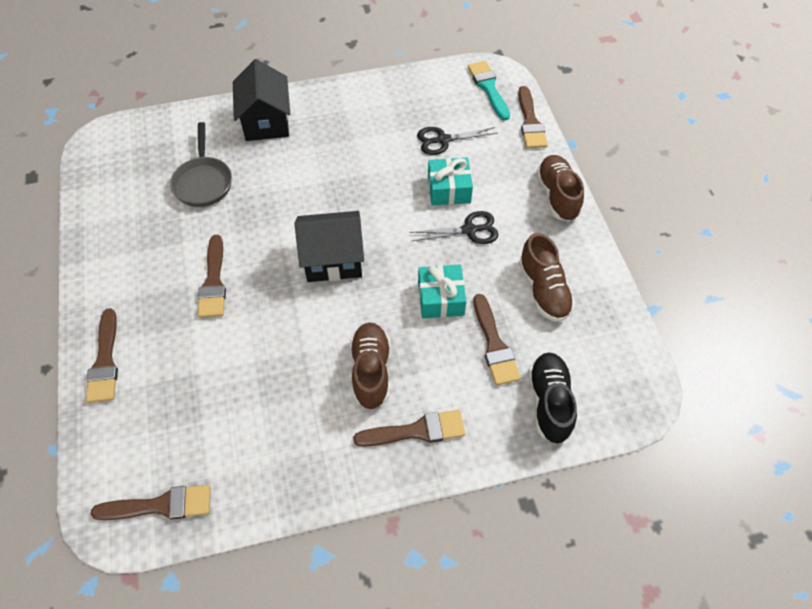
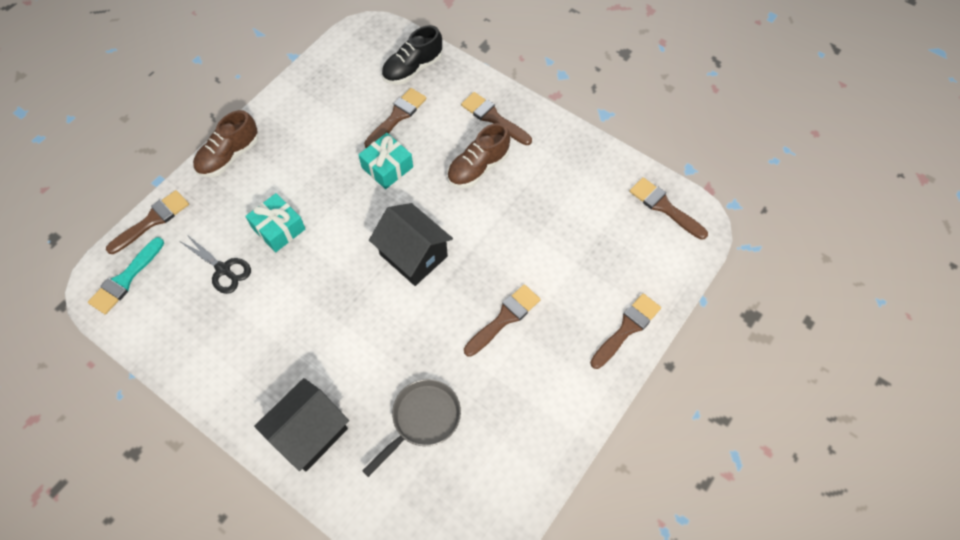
camera: 130 degrees left, 5 degrees up
black scissors [410,211,498,244] -> none
brown shoe [519,233,575,322] -> none

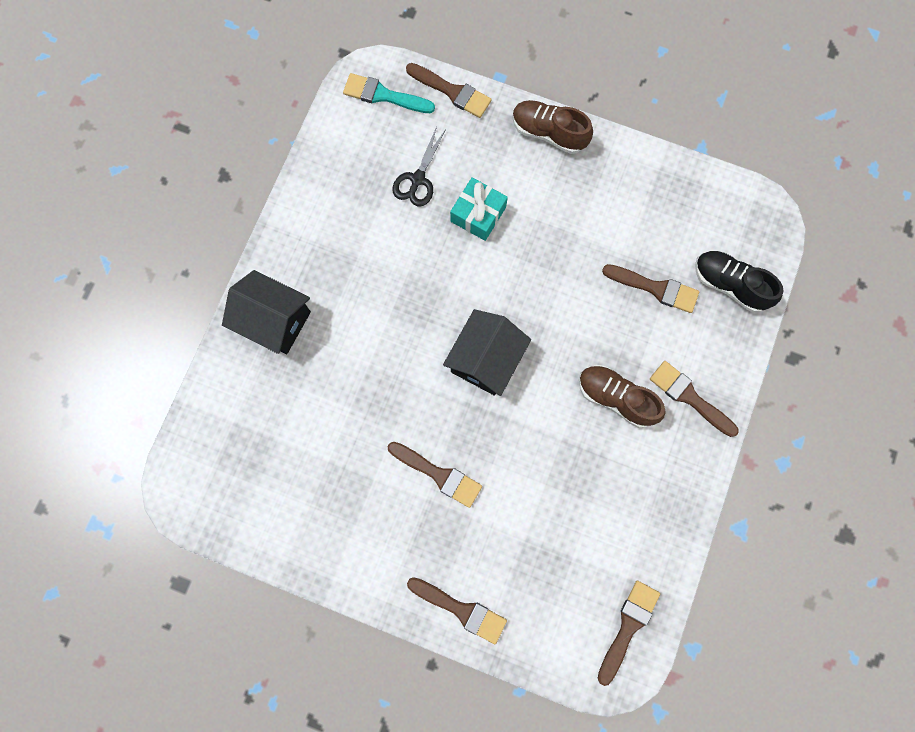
camera: 75 degrees right, 15 degrees up
turquoise gift [358,133,413,189] -> none
grey pan [362,379,461,477] -> none
brown brush [461,92,532,145] -> brown brush turned 75 degrees counterclockwise [650,361,739,437]

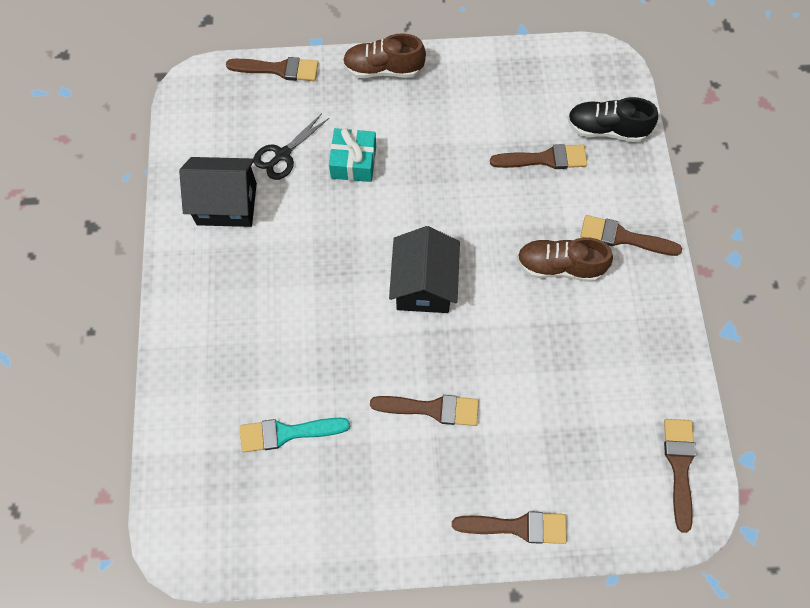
camera: 25 degrees left, 10 degrees down
black house [222,270,311,354] -> black house moved to [179,157,257,227]
turquoise brush [343,73,435,113] -> turquoise brush moved to [240,418,350,452]
black scissors [393,126,446,206] -> black scissors turned 45 degrees clockwise [254,113,329,180]

